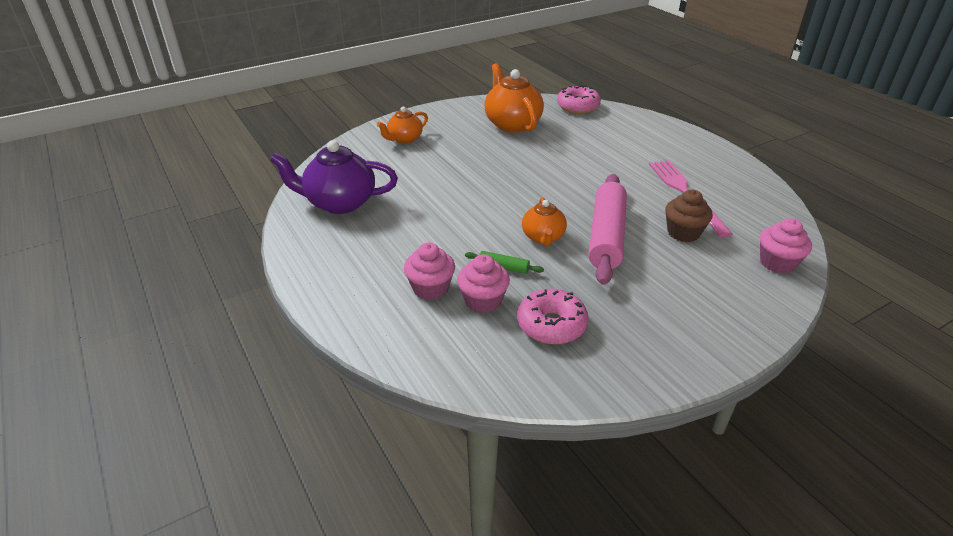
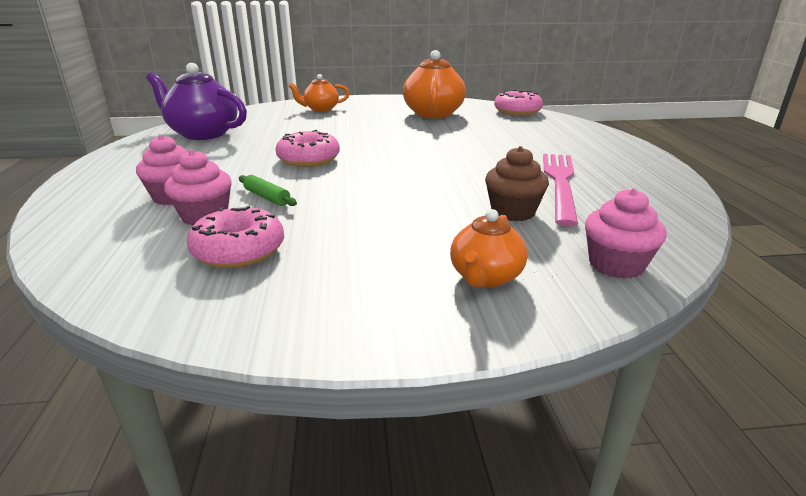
camera: 25 degrees right, 10 degrees down
orange teapot [522,197,567,246] -> orange teapot moved to [450,209,528,287]
pink rolling pin [588,174,627,285] -> none
none -> pink donut [275,130,340,167]

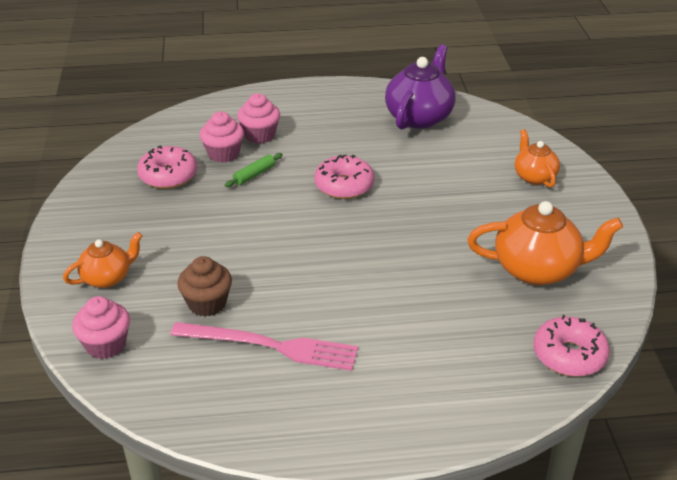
camera: 90 degrees right, 10 degrees up
orange teapot [450,209,528,287] -> orange teapot turned 120 degrees clockwise [63,232,143,288]

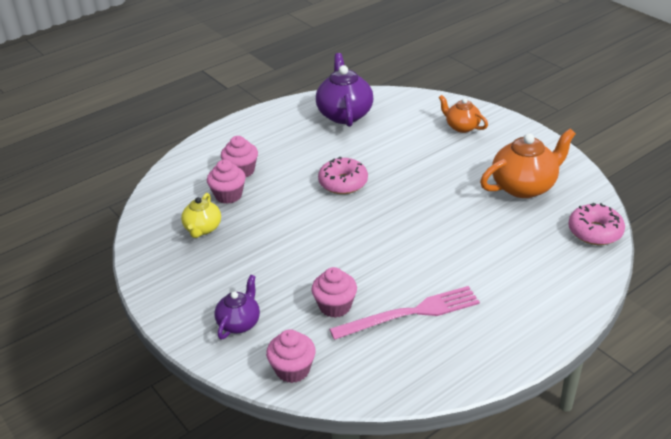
camera: 30 degrees left, 0 degrees up
orange teapot [63,232,143,288] -> purple teapot [214,275,260,339]
pink donut [137,145,197,189] -> yellow teapot [181,193,221,238]
brown cupcake [178,256,232,316] -> pink cupcake [311,267,357,318]
green rolling pin [225,153,283,187] -> none

